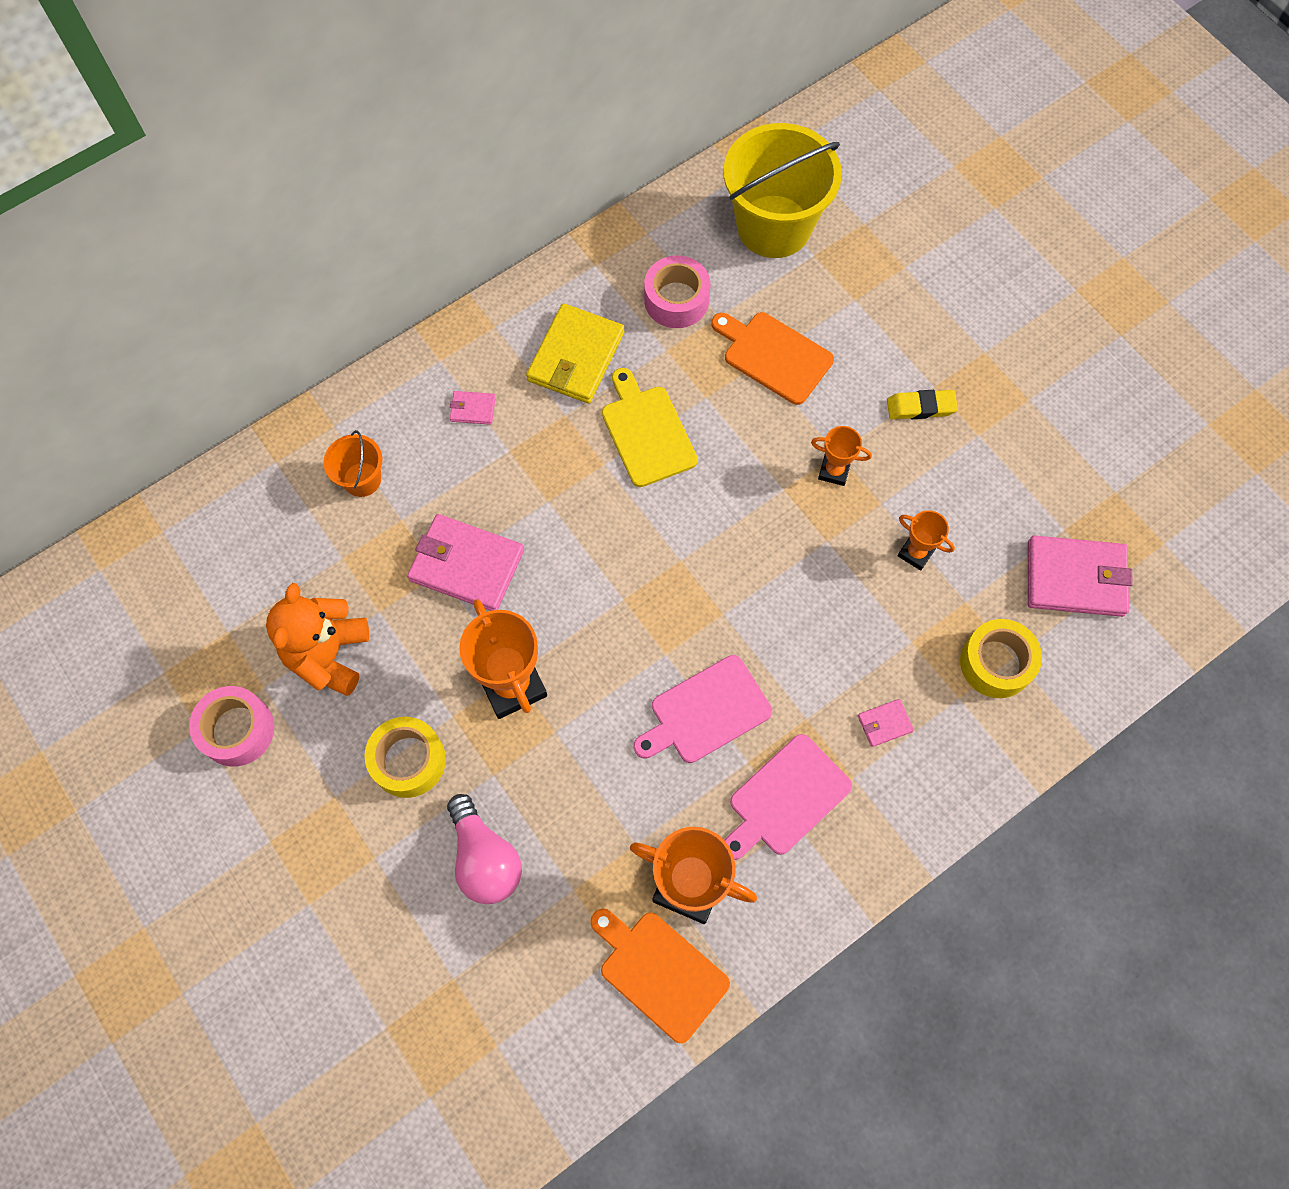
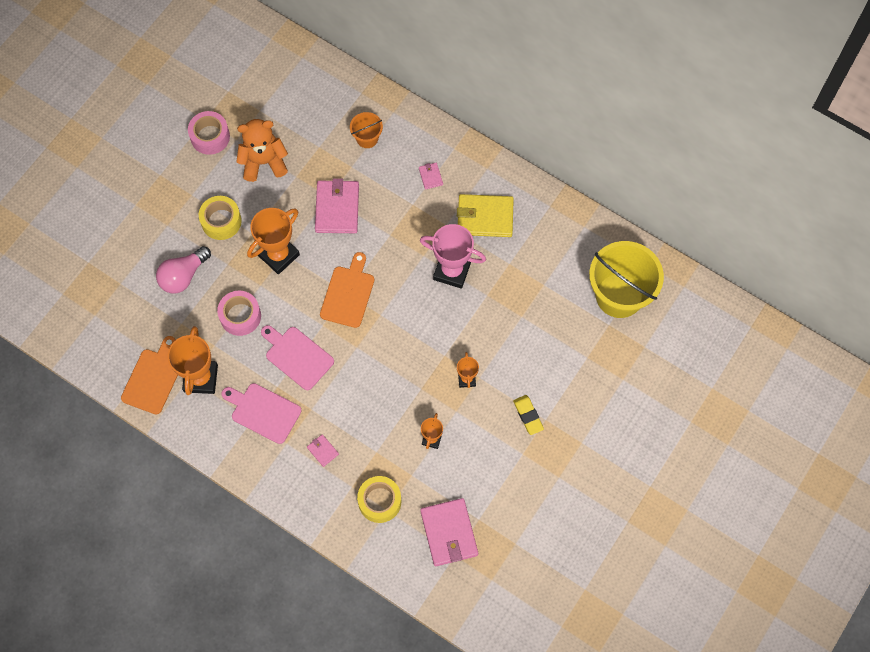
camera: 70 degrees right, 0 degrees up
yellow cutting board [602,368,698,487] -> pink trophy [420,224,486,289]
pink tape [644,255,710,328] -> pink tape moved to [217,291,261,336]
orange cutting board [711,312,834,405] -> orange cutting board moved to [320,252,374,328]

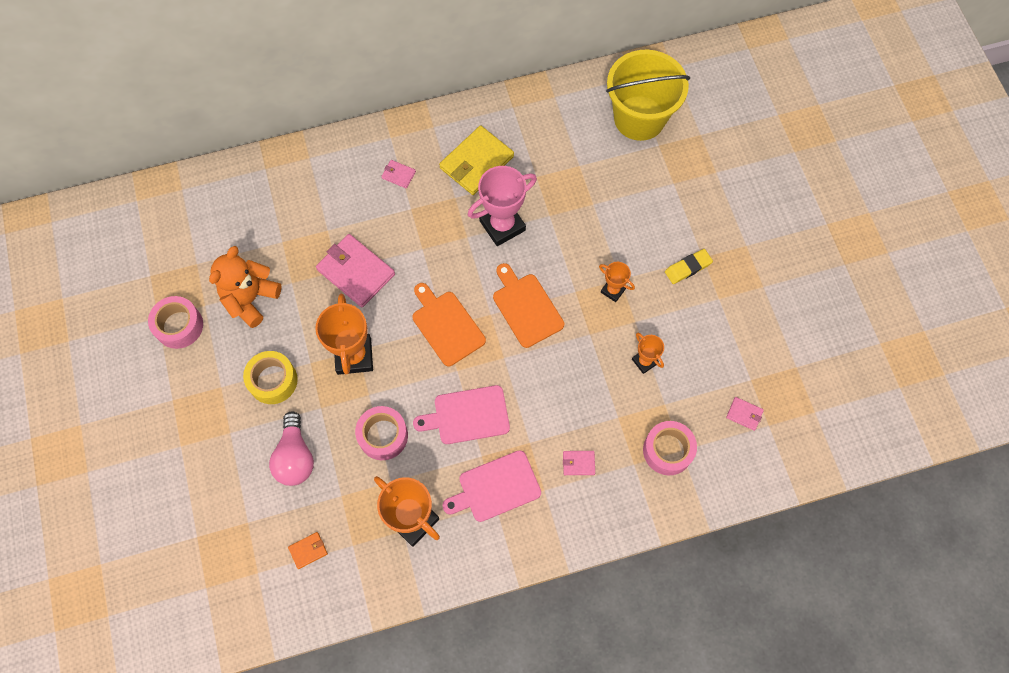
camera: 50 degrees left, 0 degrees up
orange cutting board [121,336,178,414] -> orange cutting board moved to [493,263,564,348]
orange bucket [350,112,383,148] -> none
yellow tape [357,476,401,523] -> pink tape [643,421,697,475]
pink wallet [420,498,478,566] -> pink wallet [726,397,764,431], size x0.46
yellow eraser [513,395,544,435] -> yellow eraser turned 45 degrees counterclockwise [665,249,713,284]
none -> orange wallet [288,532,328,569]

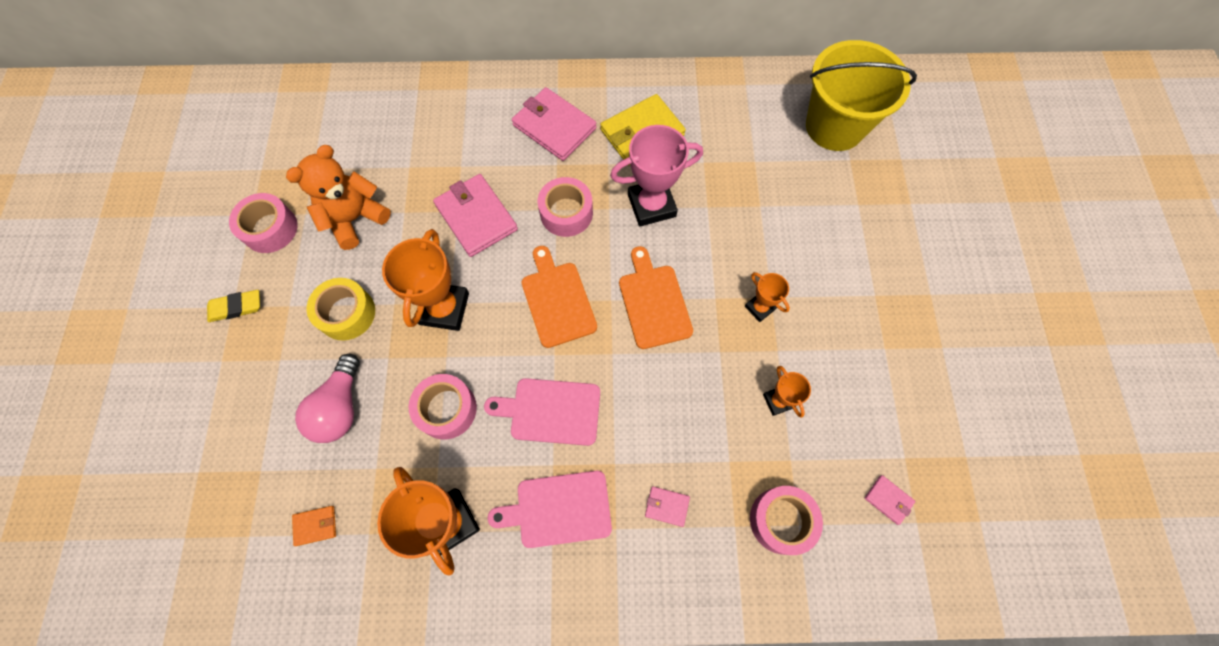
camera: 15 degrees right, 0 degrees up
pink wallet [381,160,416,189] -> pink wallet [512,87,597,161], size x2.18
yellow eraser [665,249,713,284] -> yellow eraser moved to [207,290,260,322]
none -> pink tape [538,177,593,237]

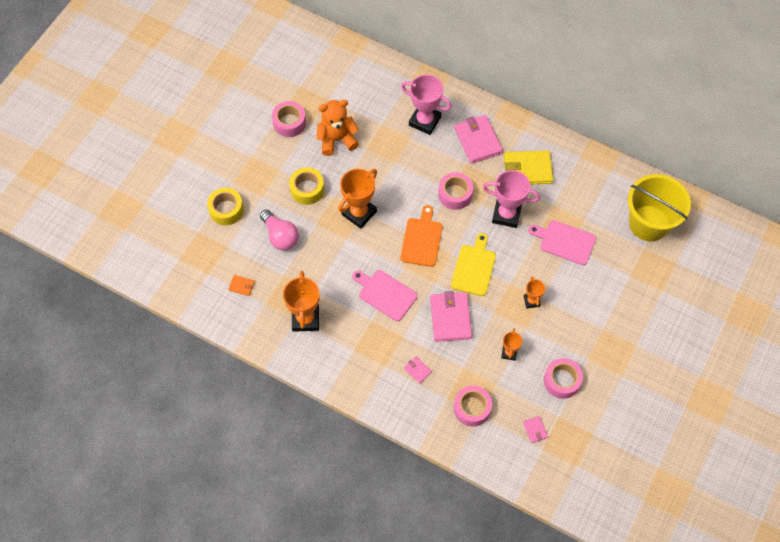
camera: 30 degrees right, 5 degrees down
yellow eraser [207,290,260,322] -> none
pink light bulb [295,354,360,443] -> pink light bulb turned 75 degrees counterclockwise [260,209,299,250]
pink tape [409,374,477,439] -> pink tape moved to [544,358,583,399]
pink wallet [433,174,518,257] -> pink wallet moved to [430,291,472,342]
pink cutting board [488,471,612,548] -> pink cutting board moved to [528,220,596,265]
orange cutting board [619,246,693,349] -> yellow cutting board [451,233,496,296]
none -> yellow tape [207,188,244,225]
none -> pink trophy [401,75,452,135]

